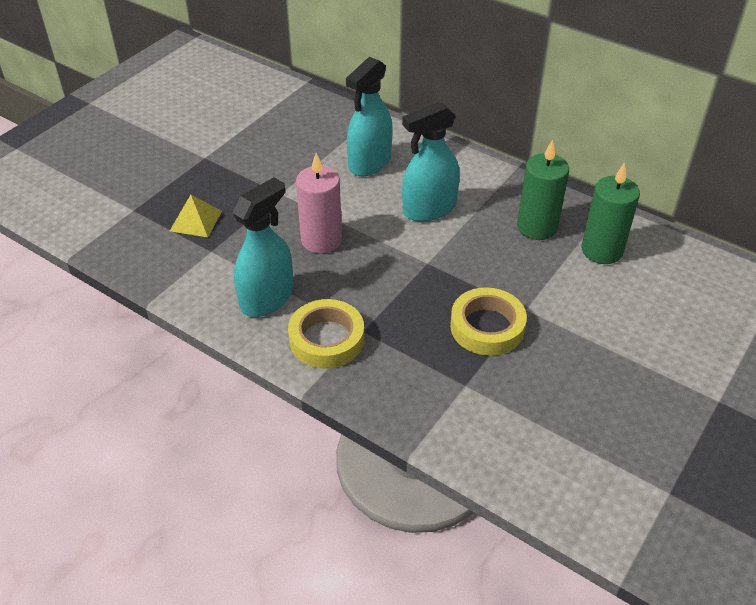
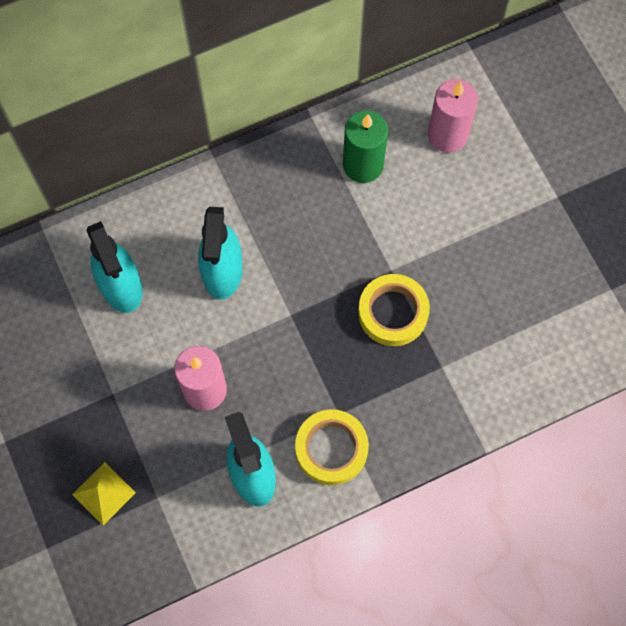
camera: 60 degrees left, 25 degrees up
green candle [517,140,569,240] -> none
none -> pink candle [428,79,478,153]

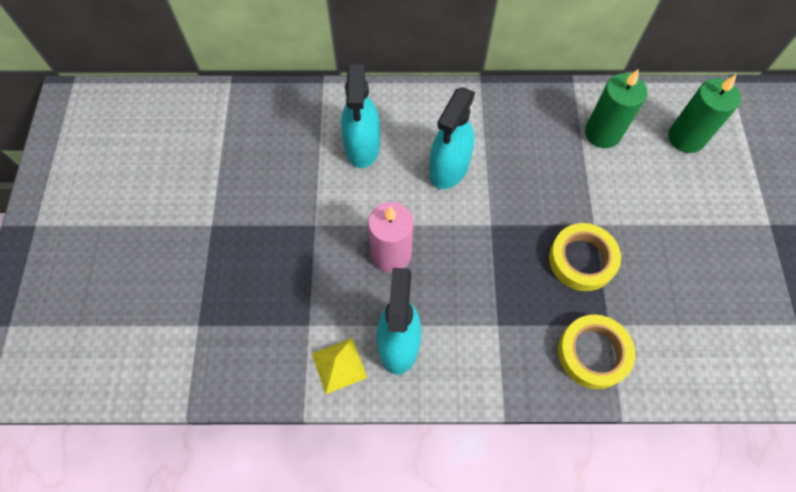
camera: 25 degrees right, 5 degrees down
yellow pyramid [72,462,136,525] -> yellow pyramid moved to [312,338,367,394]
yellow tape [295,409,369,485] -> yellow tape moved to [558,314,635,389]
pink candle [428,79,478,153] -> green candle [668,74,741,153]

